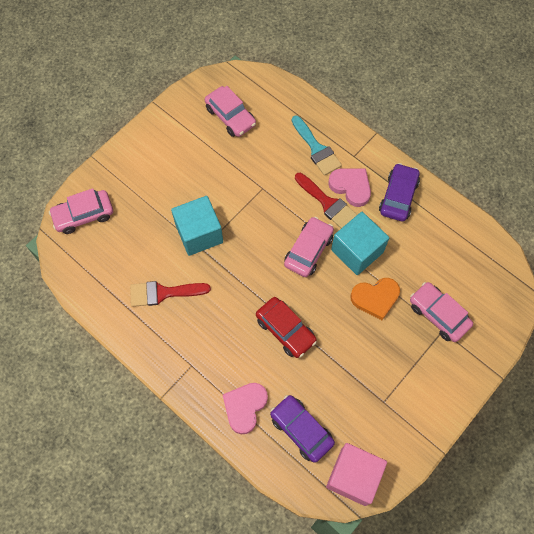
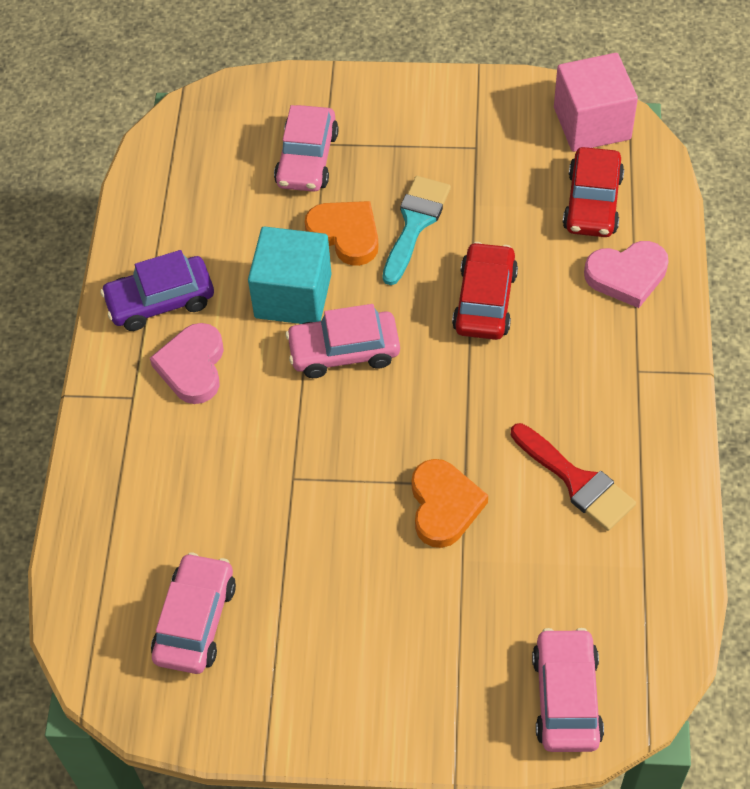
camera: 125 degrees left, 10 degrees down
pink car [49,188,113,234] -> pink car turned 120 degrees counterclockwise [532,628,604,752]
turquoise cube [171,196,223,256] -> orange heart [411,459,488,548]
purple car [270,395,335,463] -> red car [563,147,624,237]
turquoise brush [292,115,342,176] -> turquoise brush moved to [383,176,451,285]
red brush [295,173,357,228] -> none

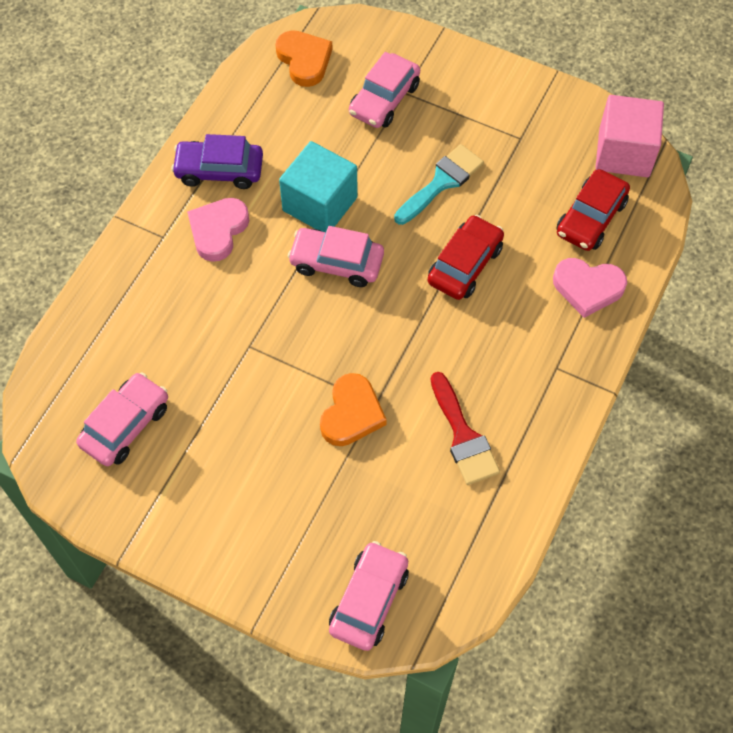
camera: 20 degrees right, 5 degrees up
orange heart [305,201,379,266] -> orange heart moved to [275,30,333,87]

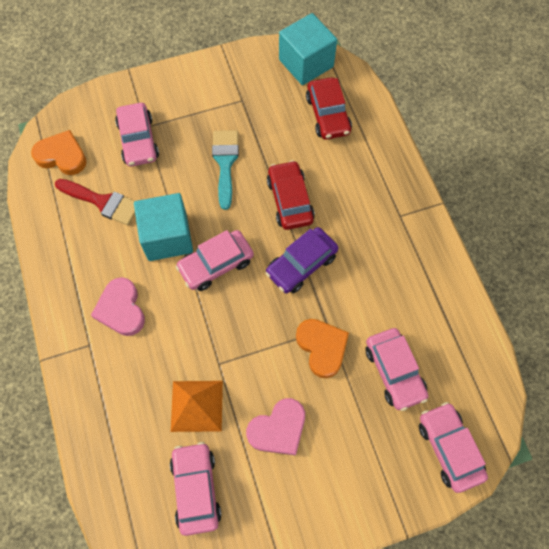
camera: 45 degrees left, 5 degrees up
purple car [171,134,263,189] -> purple car moved to [265,227,338,293]
red brush [431,372,500,485] -> red brush moved to [55,179,135,225]
pink heart [553,258,627,318] -> pink heart moved to [246,398,305,455]
pink cube [595,95,664,177] -> turquoise cube [279,13,337,85]
none -> orange pyramid [171,381,223,432]
none -> pink car [365,328,428,411]

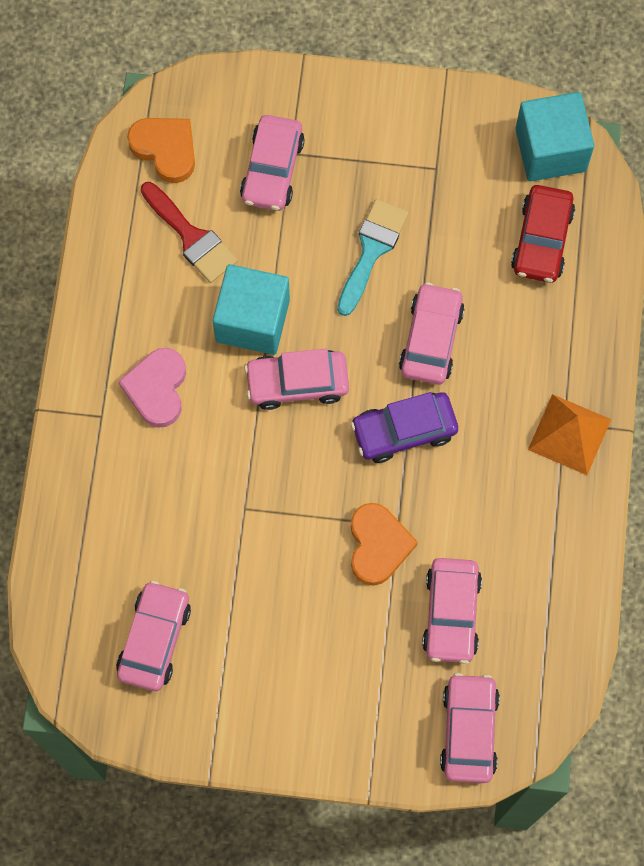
camera: 25 degrees right, 5 degrees up
orange pyramid [171,381,223,432] -> orange pyramid moved to [528,394,611,475]
pink heart [246,398,305,455] -> none
red car [267,160,315,230] -> pink car [399,282,465,385]

